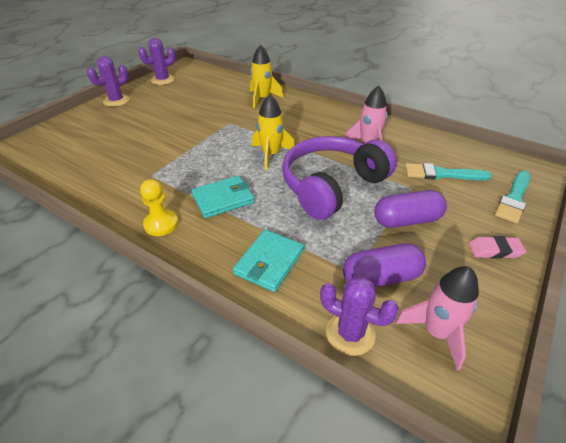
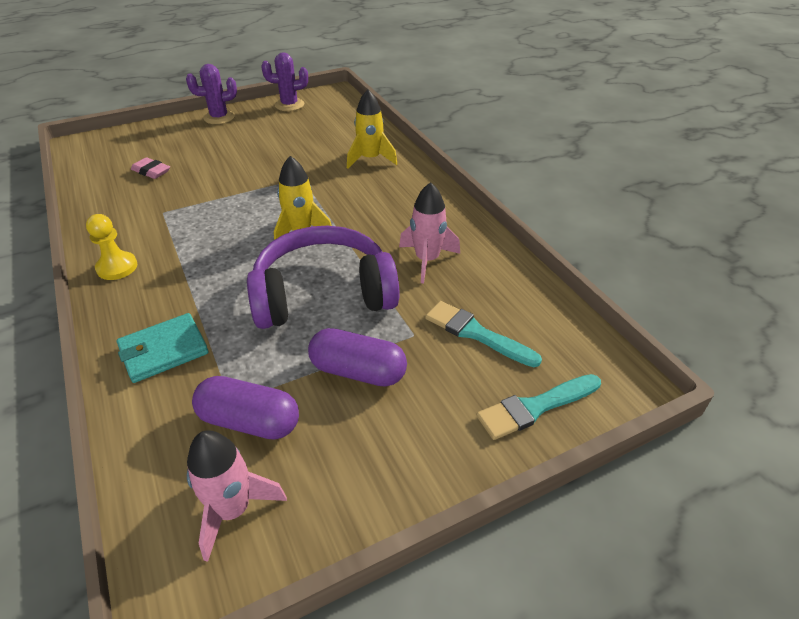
camera: 30 degrees right, 0 degrees up
turquoise wallet [191,176,255,218] -> none
purple cactus [320,276,399,356] -> none
pink eraser [469,236,526,259] -> pink eraser moved to [131,157,170,179]

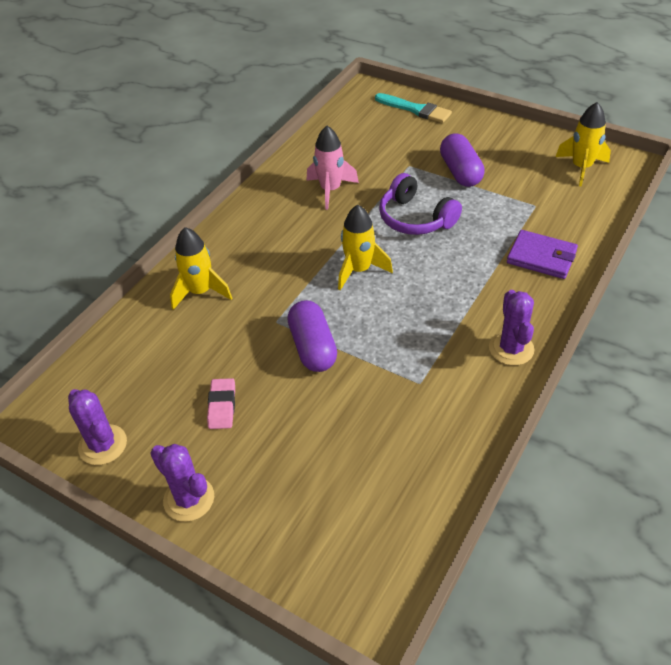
camera: 120 degrees left, 5 degrees up
yellow pawn [86,214,137,280] -> purple cactus [489,290,534,365]
turquoise wallet [117,313,209,383] -> purple wallet [507,230,578,279]
pink eraser [131,157,170,179] -> pink eraser moved to [207,378,235,429]
pink rocket [187,430,287,562] -> yellow rocket [556,102,611,187]
purple capsule [192,376,299,440] -> purple capsule moved to [287,300,337,372]
purple headphones [247,226,400,329] -> purple headphones [379,173,462,235], size x0.65
turquoise brush [425,301,542,367] -> none

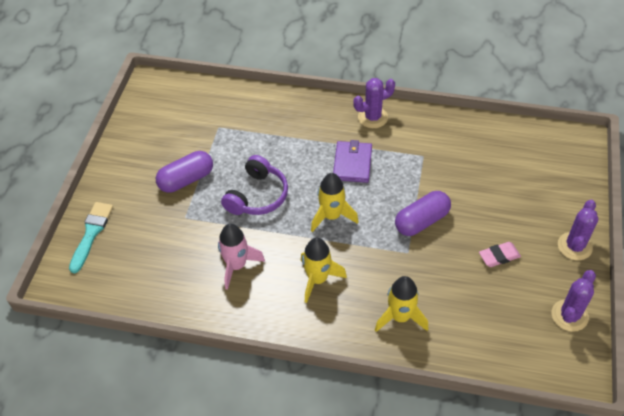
camera: 110 degrees left, 5 degrees up
purple wallet [507,230,578,279] -> purple wallet moved to [333,140,372,183]
yellow rocket [556,102,611,187] -> yellow rocket moved to [301,238,347,303]

